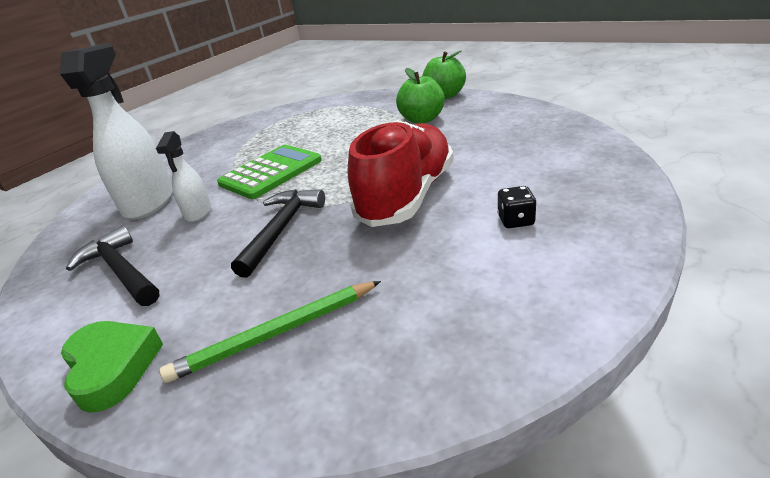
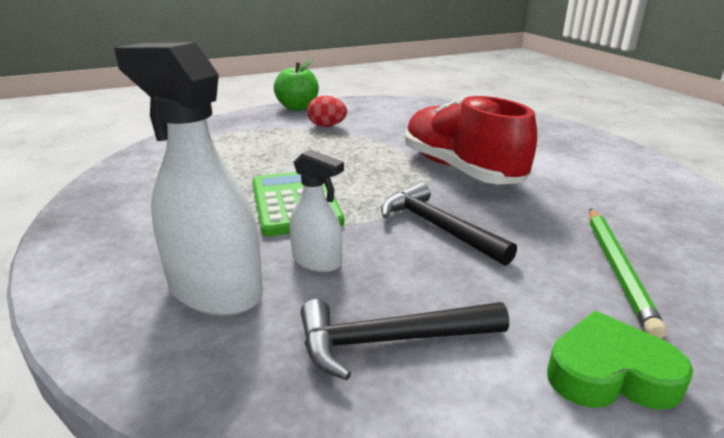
camera: 60 degrees left, 5 degrees down
green apple [396,68,445,124] -> red egg [307,96,347,127]
black dice [497,186,537,228] -> none

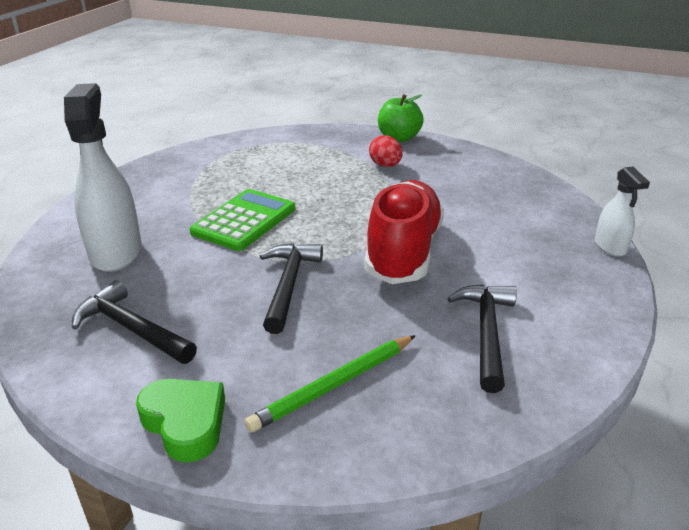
camera: 45 degrees right, 5 degrees up
white spray bottle [289,149,344,272] -> white spray bottle moved to [595,166,650,257]
none -> black hammer [447,284,517,393]

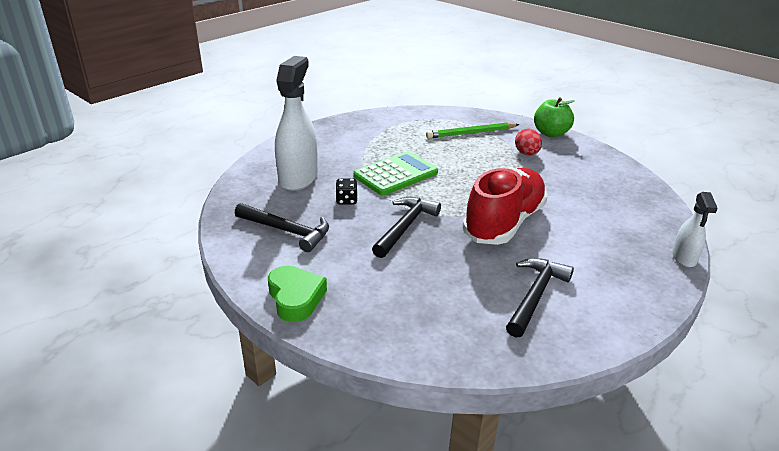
camera: 20 degrees right, 0 degrees up
black hammer [72,280,197,364] -> black hammer turned 150 degrees clockwise [234,203,329,252]
green pencil [244,335,416,433] -> green pencil moved to [426,122,519,139]
none -> black dice [336,178,358,205]

